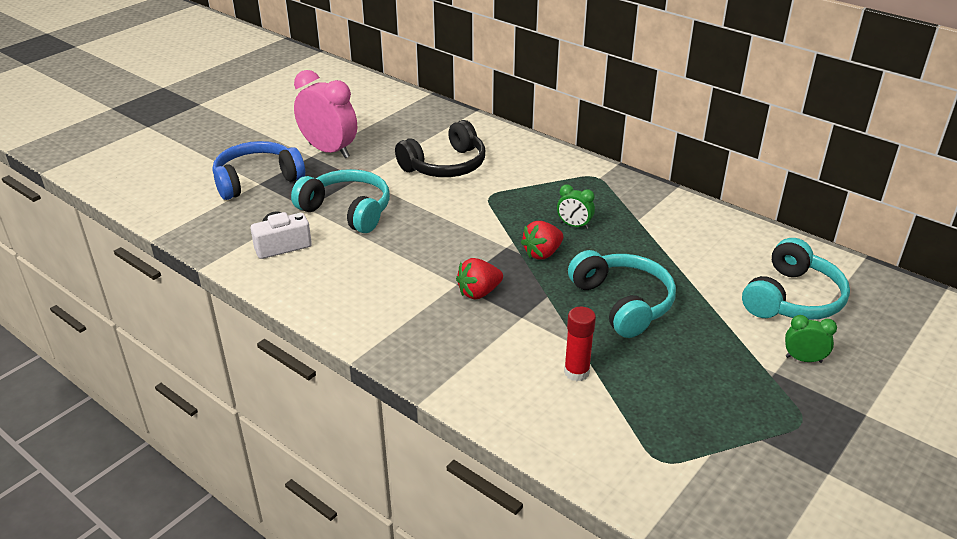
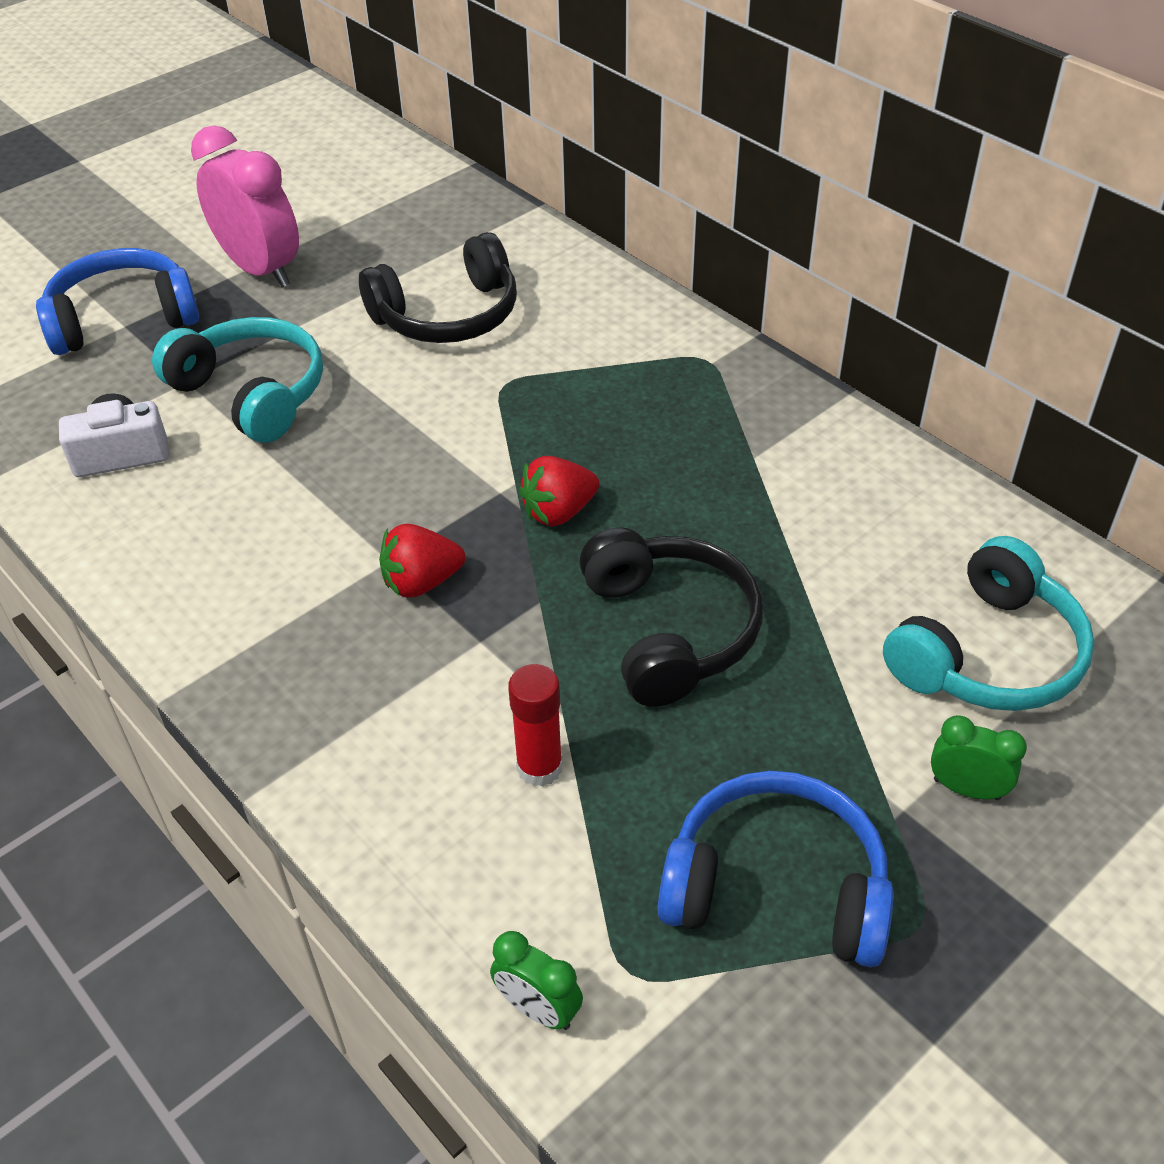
camera: 10 degrees right, 10 degrees up
green clock [557,185,595,229] -> green clock moved to [490,931,583,1030]
turquoise headphones [568,250,676,338] -> black headphones [579,528,763,707]
none -> blue headphones [658,771,894,967]

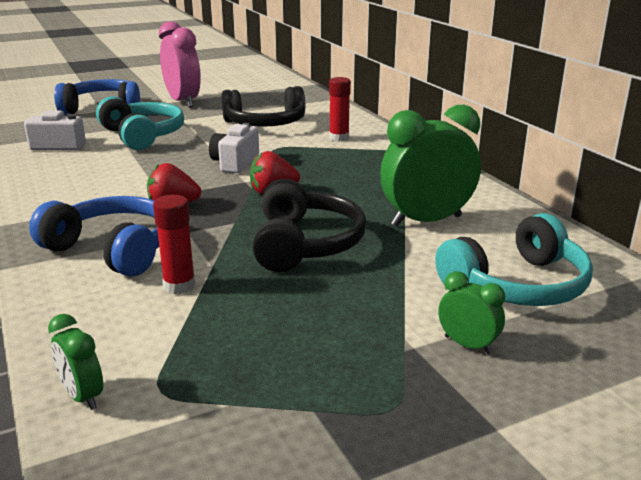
camera: 15 degrees right, 20 degrees down
blue headphones [658,771,894,967] -> blue headphones moved to [29,196,159,277]
none -> white camera [209,123,259,173]
none -> red glue stick [329,77,351,142]
none -> green clock [380,104,481,227]

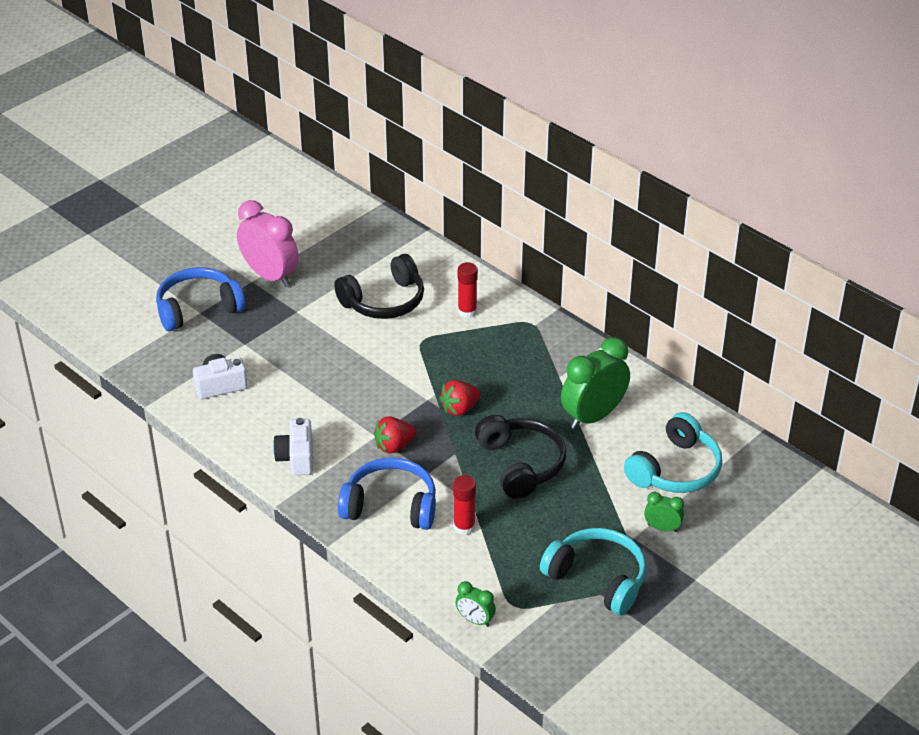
camera: 20 degrees left, 15 degrees up
turquoise headphones [96,96,184,150] -> turquoise headphones moved to [540,528,647,615]
white camera [209,123,259,173] -> white camera moved to [273,418,313,475]

